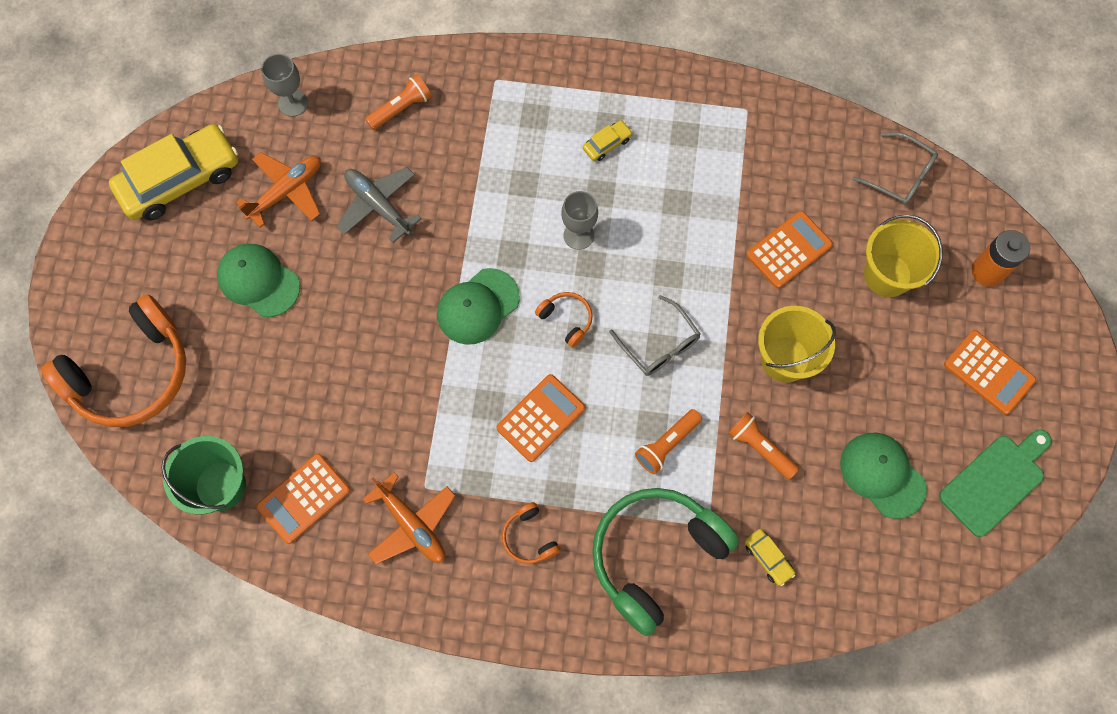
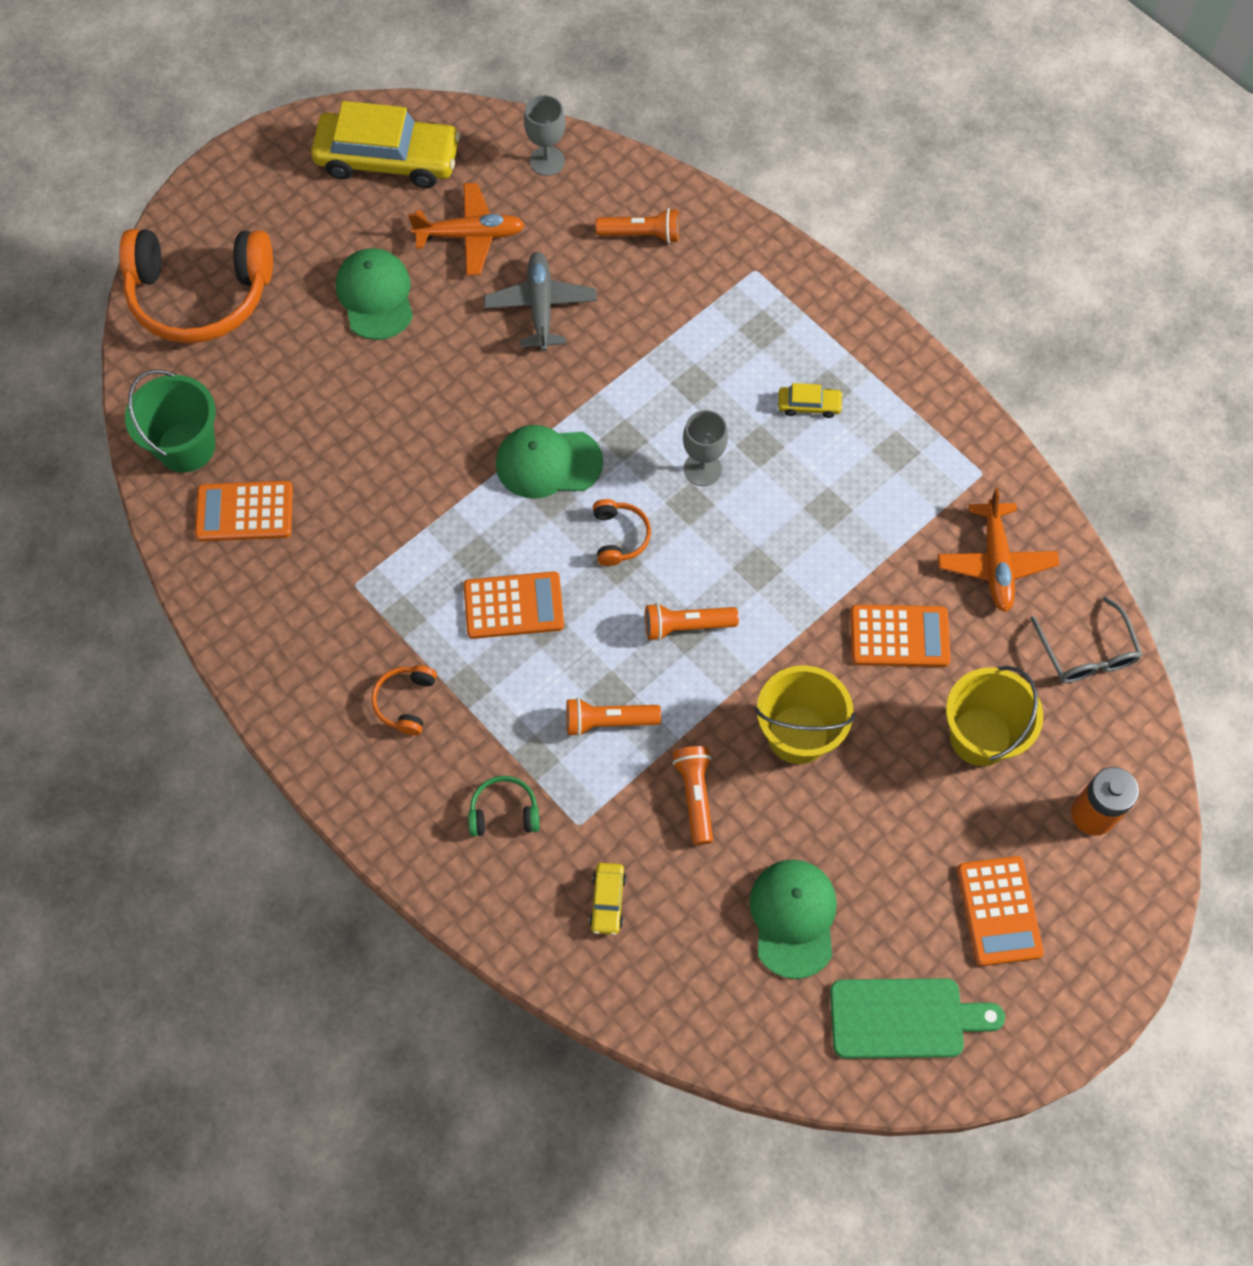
camera: 40 degrees right, 5 degrees down
orange plane [363,472,455,564] -> orange plane moved to [938,488,1059,612]
green headphones [592,488,739,636] -> green headphones [468,776,539,836], size x0.43
grey glasses [609,295,700,376] -> orange flashlight [645,603,739,641]

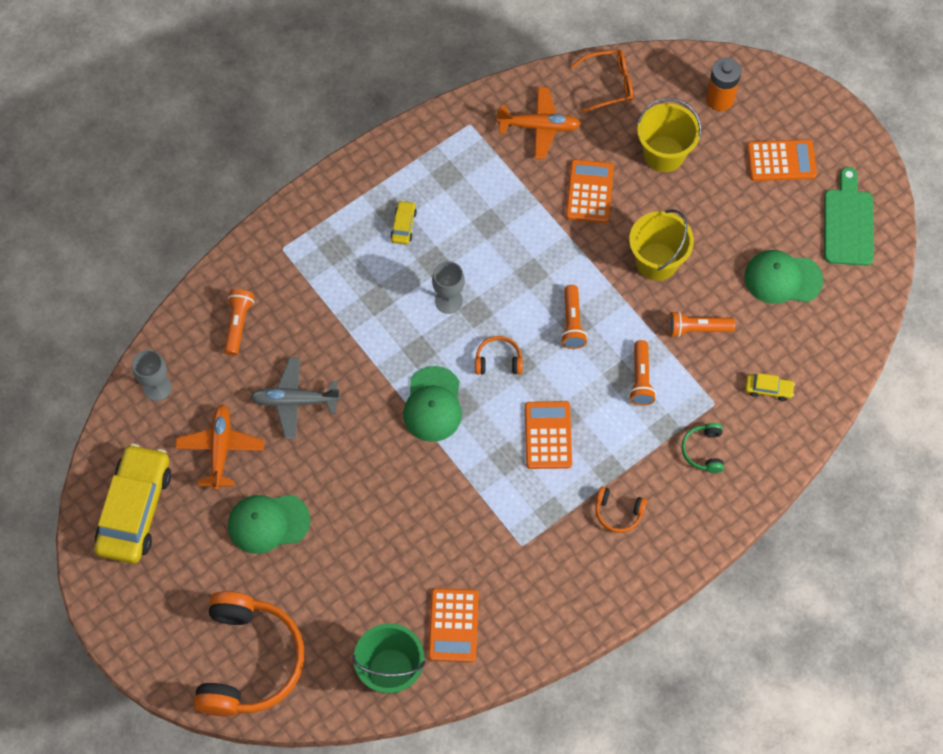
camera: 85 degrees left, 0 degrees up
grey glasses [1030,596,1143,683] -> orange glasses [570,50,633,112]

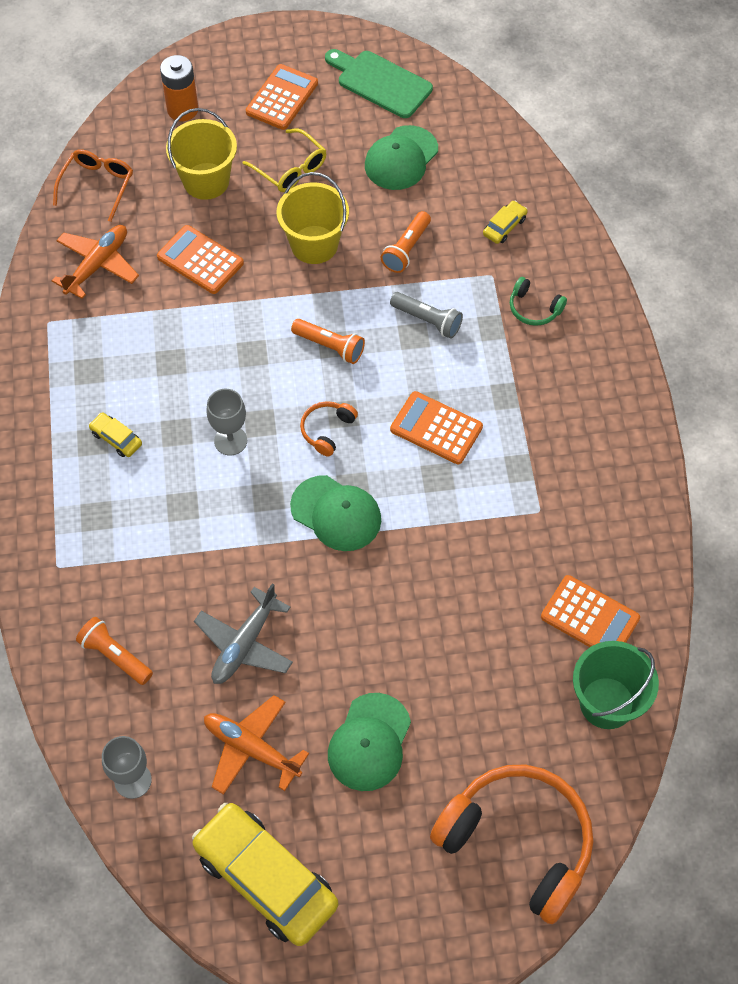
camera: 60 degrees left, 5 degrees down
orange headphones [596,486,647,533] -> none
orange flashlight [629,340,656,406] -> grey flashlight [390,292,463,339]
none -> yellow glasses [242,128,327,192]

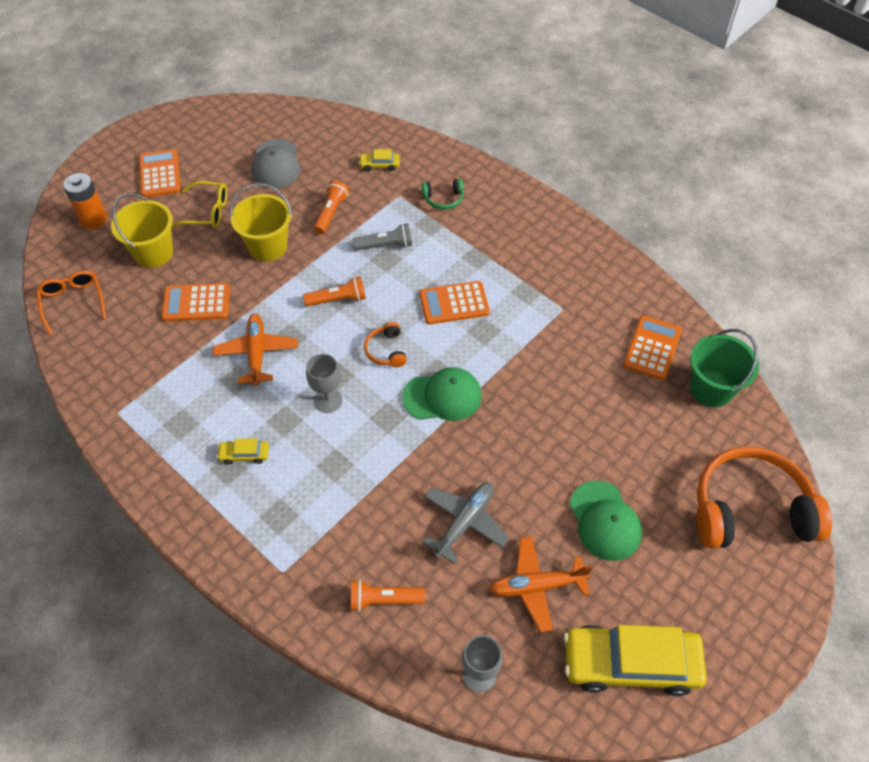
camera: 40 degrees left, 5 degrees down
orange plane [52,225,139,299] -> orange plane moved to [213,314,298,386]
grey plane [194,583,293,684] -> grey plane turned 135 degrees counterclockwise [423,482,509,564]
green cutting board [325,49,433,118] -> none
green cap [365,125,438,190] -> grey cap [251,139,301,188]
orange flashlight [381,211,431,273] -> orange flashlight turned 150 degrees counterclockwise [314,180,349,234]
yellow car [483,201,528,244] -> yellow car turned 90 degrees counterclockwise [359,149,400,171]
orange calculator [541,575,640,647] -> orange calculator turned 60 degrees counterclockwise [623,315,682,380]

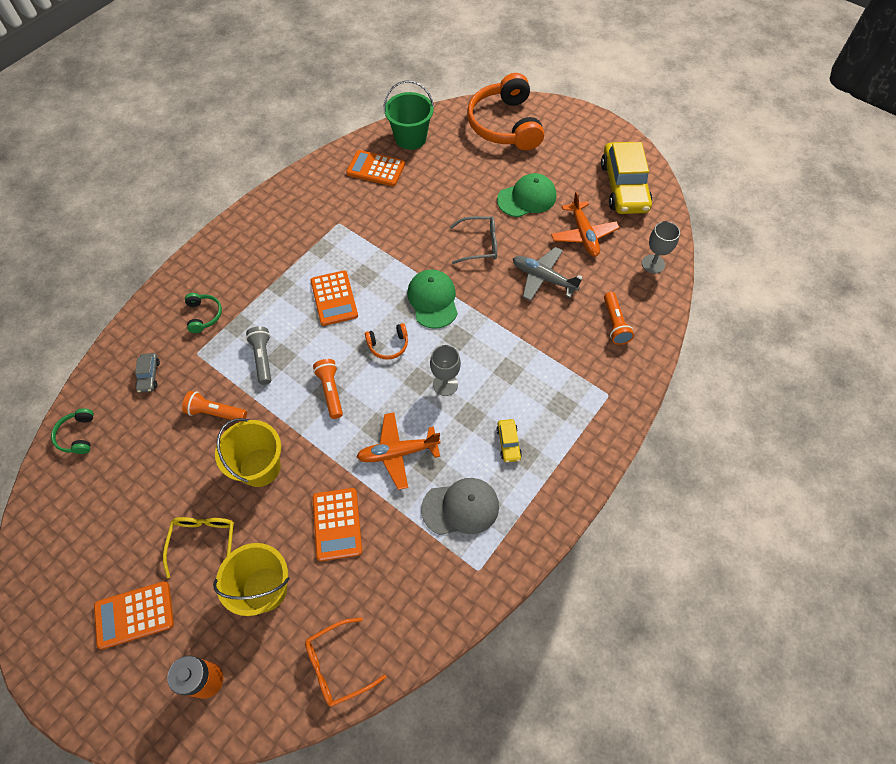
camera: 95 degrees left, 5 degrees up
grey cap [251,139,301,188] -> grey cap moved to [421,478,499,535]
yellow car [359,149,400,171] -> grey car [135,353,160,393]
none -> green headphones [51,408,94,454]
none -> grey glasses [450,216,497,264]

